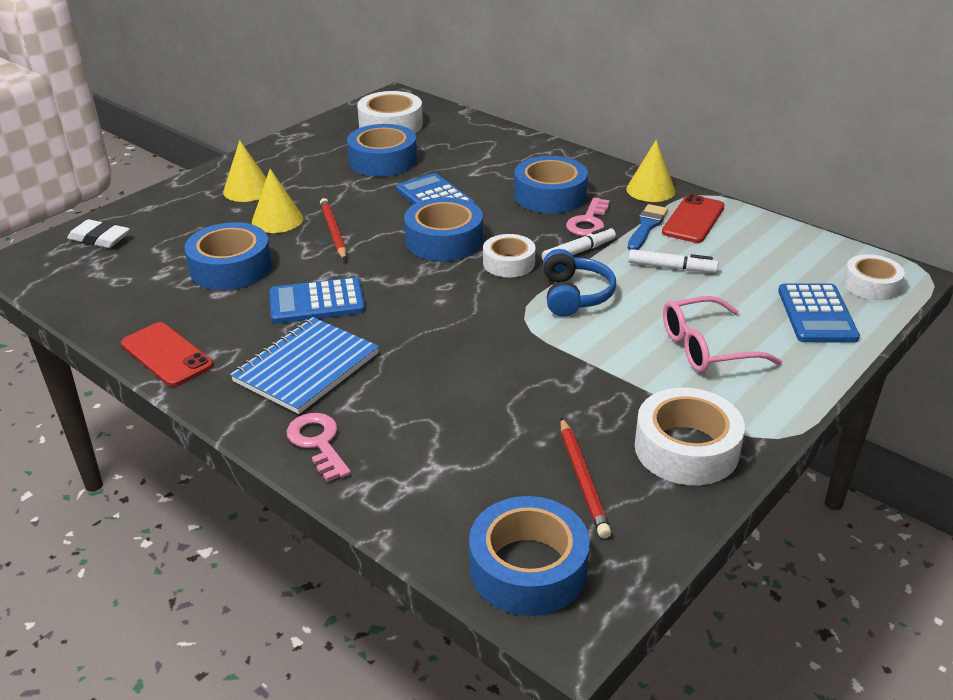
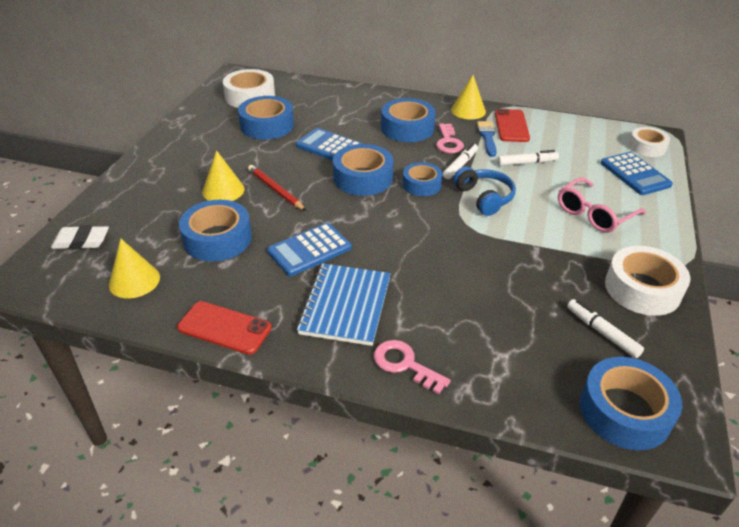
camera: 25 degrees left, 5 degrees up
yellow cone [223,140,266,202] -> yellow cone moved to [109,238,160,299]
white tape [483,234,536,278] -> blue tape [402,162,443,196]
red pencil [560,417,611,538] -> white marker [567,299,644,358]

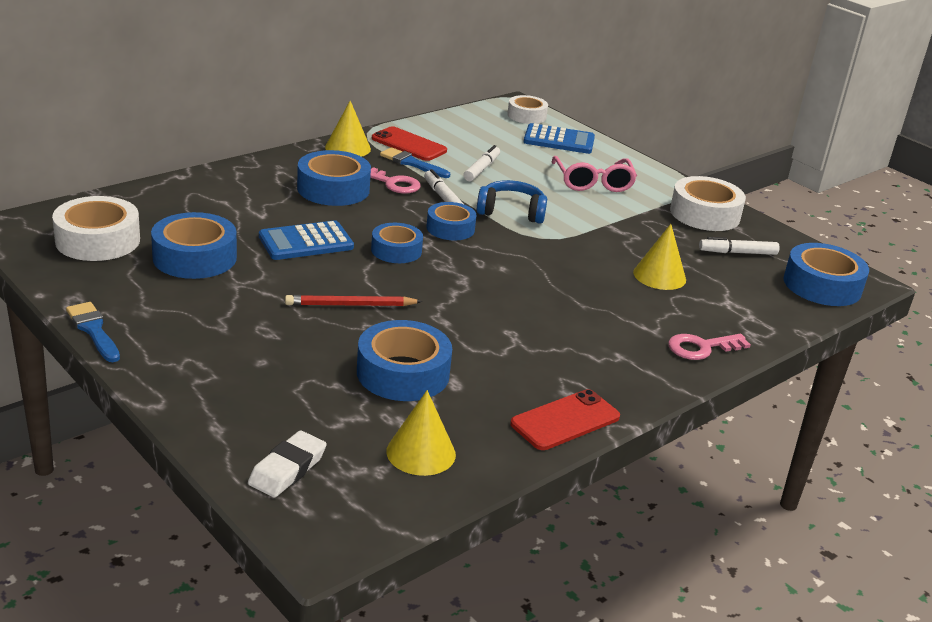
camera: 60 degrees left, 10 degrees down
yellow cone [202,150,245,201] -> yellow cone moved to [633,224,686,290]
blue calculator [267,223,351,276] -> none
blue notebook [296,263,391,346] -> none
blue tape [333,144,394,196] -> blue tape [371,223,423,263], size x0.65
none -> blue brush [66,302,120,362]

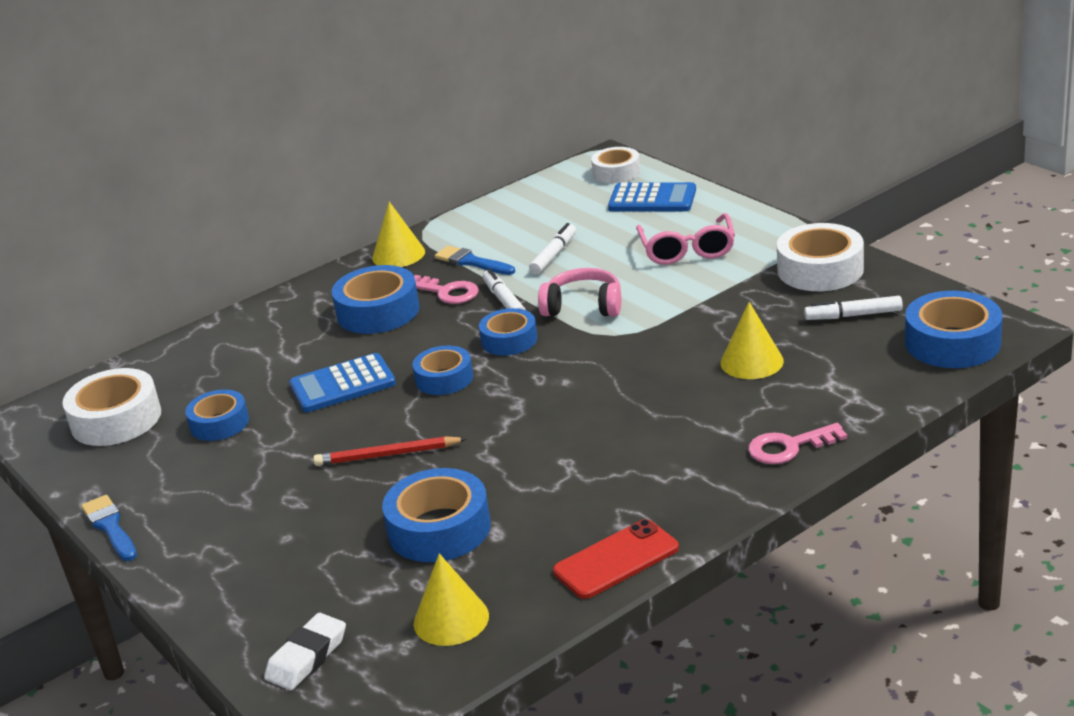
camera: 10 degrees right, 0 degrees up
blue tape [151,212,237,279] -> blue tape [185,390,249,441], size x0.65
red phone [372,126,447,161] -> none
blue headphones [477,180,547,224] -> pink headphones [538,268,621,317]

